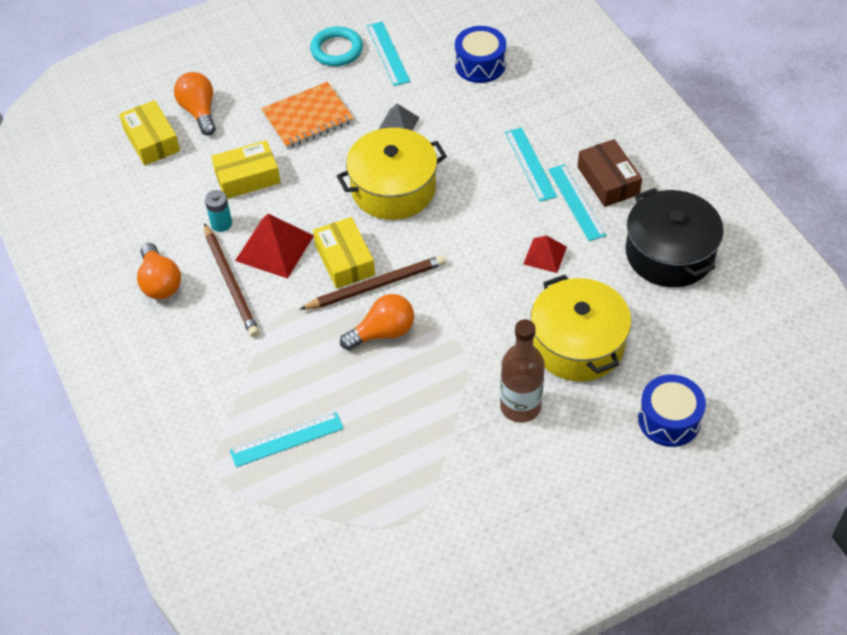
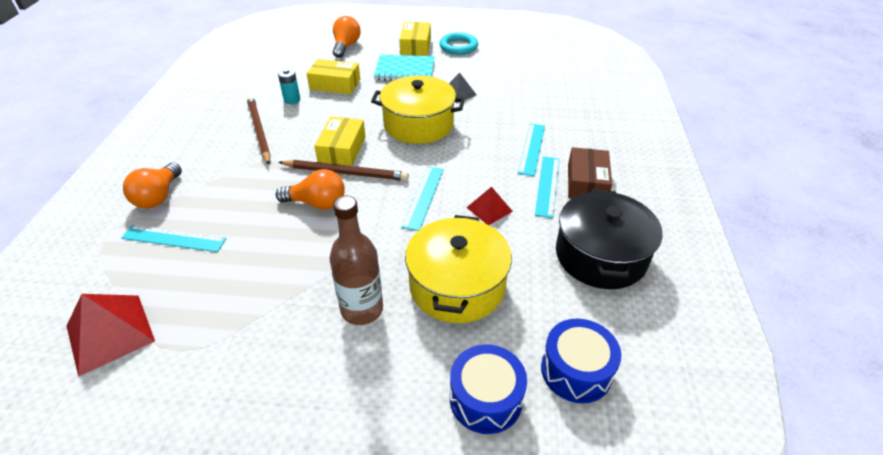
camera: 30 degrees right, 10 degrees down
yellow box [119,100,180,165] -> yellow box moved to [399,22,431,56]
orange light bulb [137,243,181,299] -> orange light bulb moved to [123,163,182,208]
brown pencil [204,223,259,337] -> brown pencil turned 150 degrees clockwise [247,96,271,165]
red pyramid [235,214,314,279] -> red pyramid moved to [67,294,155,377]
orange notebook [261,82,354,149] -> turquoise notebook [374,55,434,81]
turquoise ruler [367,22,410,86] -> turquoise ruler moved to [401,166,444,231]
blue drum [455,26,506,83] -> blue drum moved to [541,319,621,403]

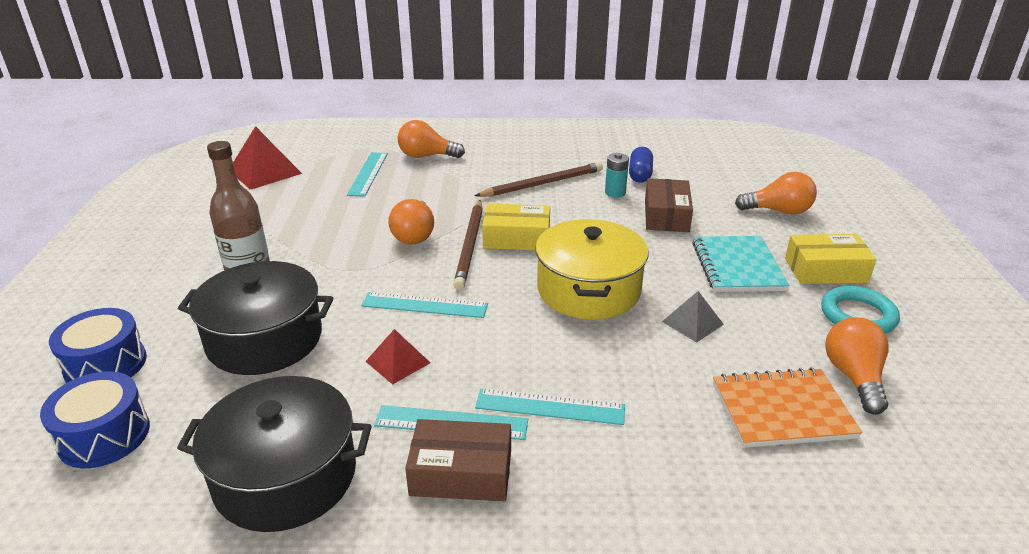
camera: 85 degrees right, 10 degrees down
yellow box [306,59,360,94] -> brown box [645,178,693,232]
yellow pot [405,215,512,323] -> black pot [178,261,333,375]
none -> blue capsule [629,147,653,183]
none -> orange notebook [713,367,863,448]
none -> orange light bulb [825,317,889,415]

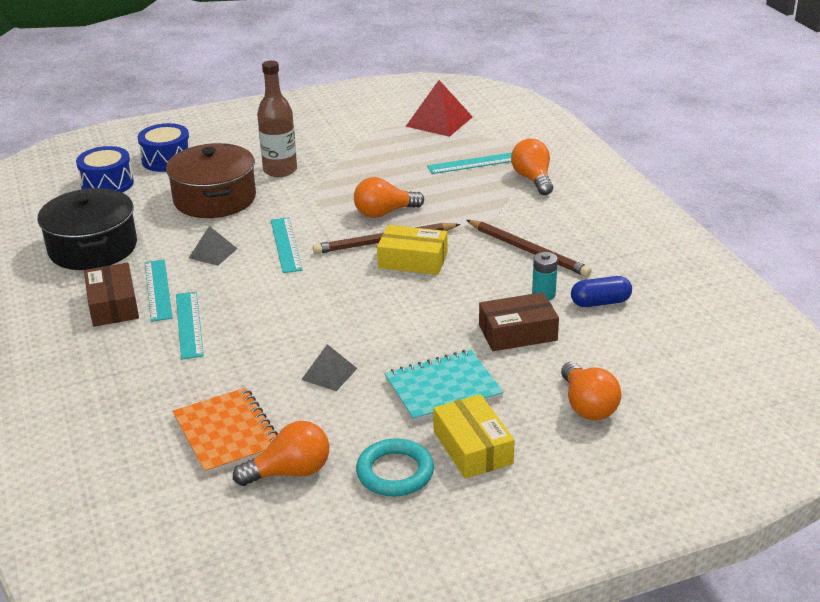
camera: 70 degrees right, 0 degrees up
black pot [178,261,333,375] -> brown pot [166,143,256,218]
red pyramid [365,329,430,385] -> grey pyramid [189,226,238,266]
yellow box [482,203,550,251] -> yellow box turned 60 degrees counterclockwise [377,225,448,275]
yellow pot [535,219,649,320] -> none

